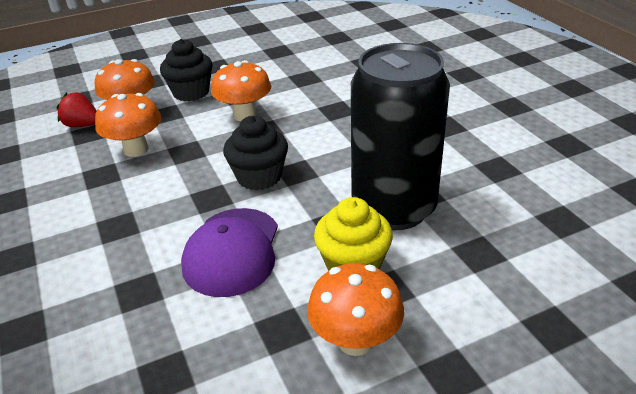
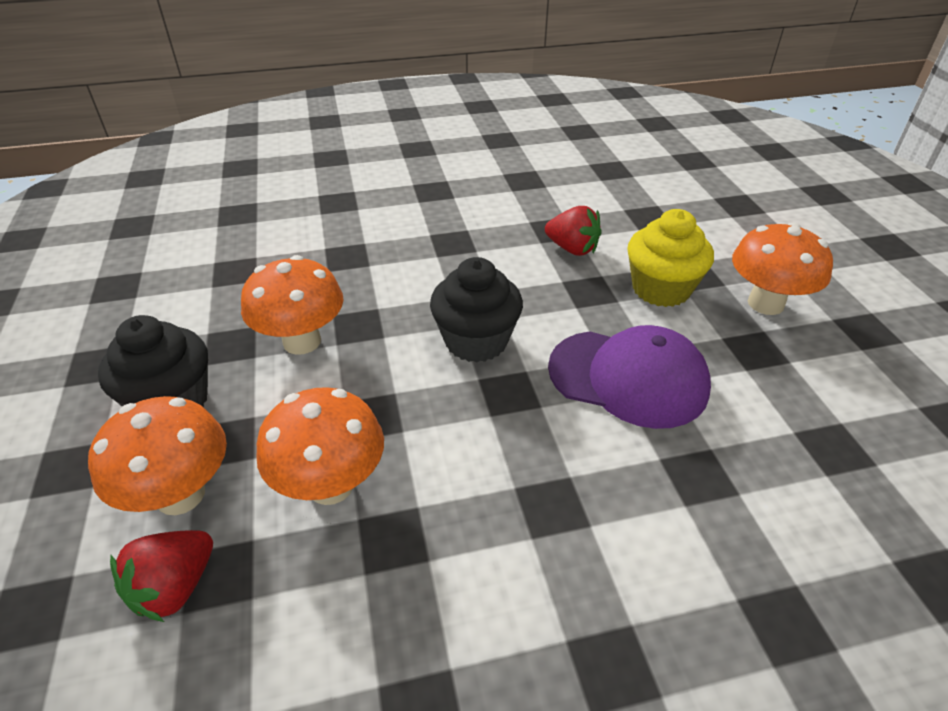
camera: 80 degrees left, 5 degrees up
black can [351,43,450,230] -> red strawberry [545,206,602,256]

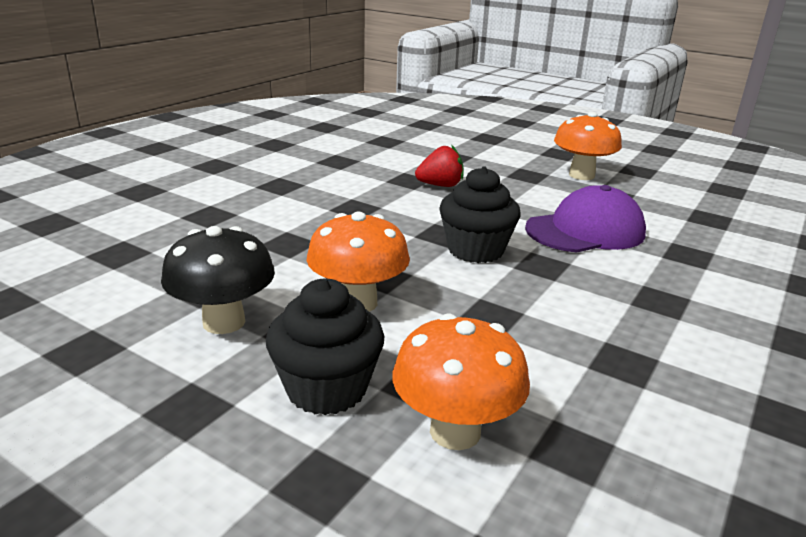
camera: 45 degrees left, 15 degrees down
red strawberry [110,530,213,622] -> none
orange mushroom [256,387,384,505] -> none
yellow cupcake [627,209,714,307] -> none
none -> black mushroom [161,226,275,334]

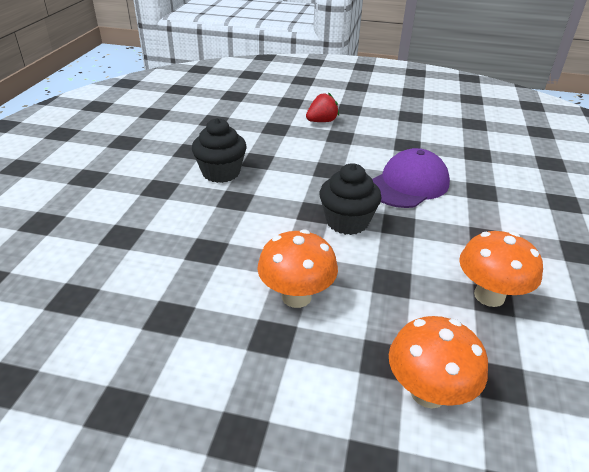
camera: 20 degrees left, 10 degrees up
black mushroom [161,226,275,334] -> none
black cupcake [266,279,384,415] -> black cupcake moved to [192,118,247,183]
red strawberry [415,145,464,187] -> red strawberry moved to [306,92,339,122]
orange mushroom [554,112,622,180] -> orange mushroom moved to [459,231,543,307]

